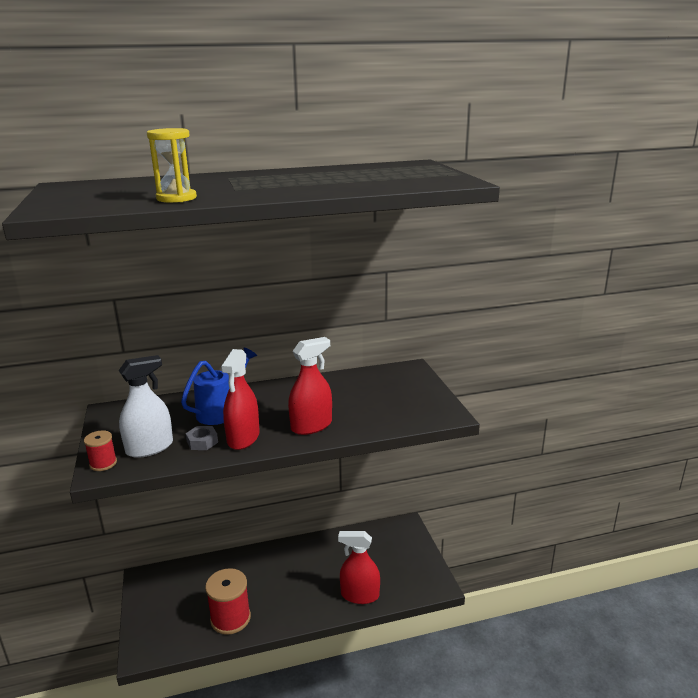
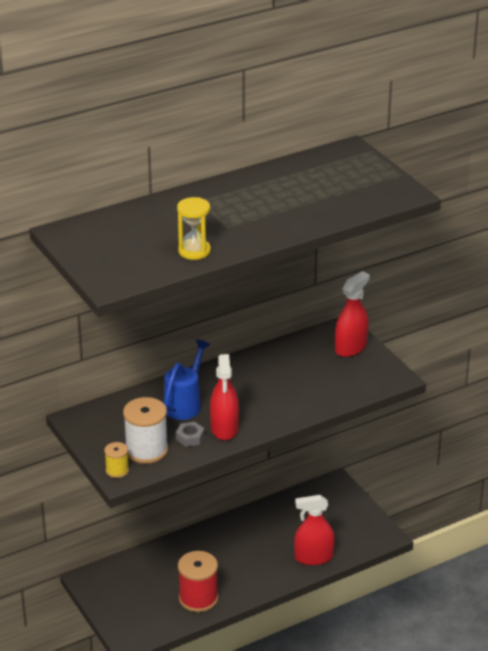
camera: 15 degrees left, 10 degrees up
red spool [84,430,117,471] -> yellow spool [104,442,129,478]
white spray bottle [119,355,173,458] -> white spool [123,397,168,464]
red spray bottle [288,337,332,435] -> red spray bottle moved to [335,271,370,357]

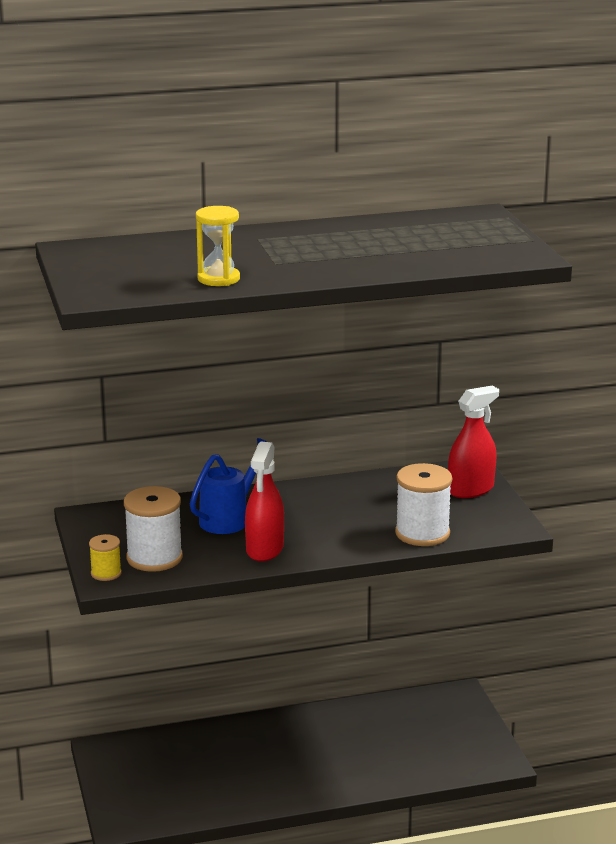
camera: 15 degrees right, 10 degrees down
grey nut [176,422,205,447] -> none
red spool [178,551,218,612] -> none
red spray bottle [294,495,335,565] -> none
none -> white spool [395,463,452,546]

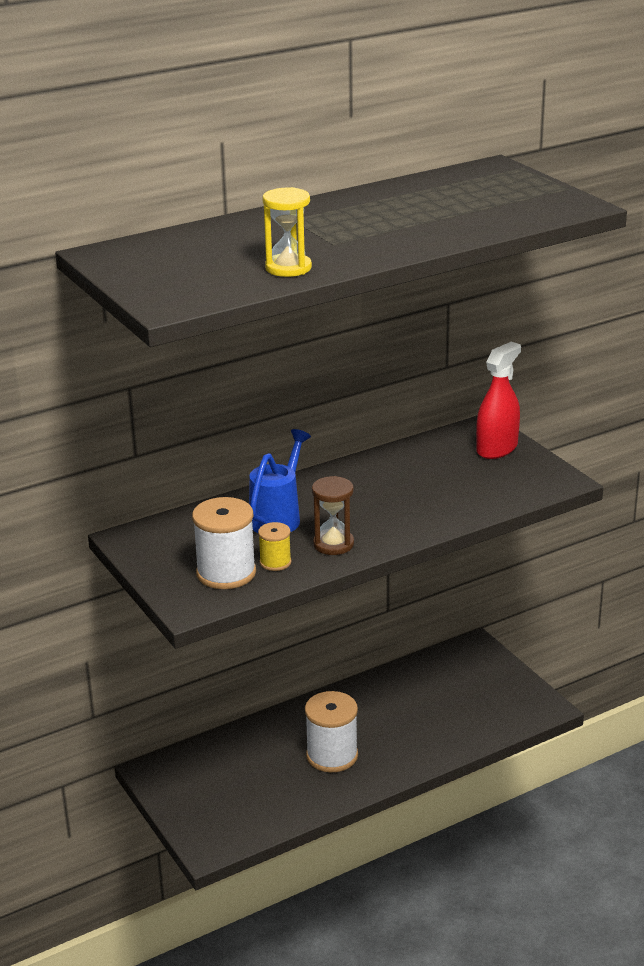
camera: 15 degrees left, 5 degrees up
yellow spool [89,534,122,581] -> yellow spool moved to [258,522,292,571]
red spray bottle [245,442,284,562] -> brown hourglass [312,476,354,555]
white spool [395,463,452,546] -> white spool moved to [305,691,358,772]

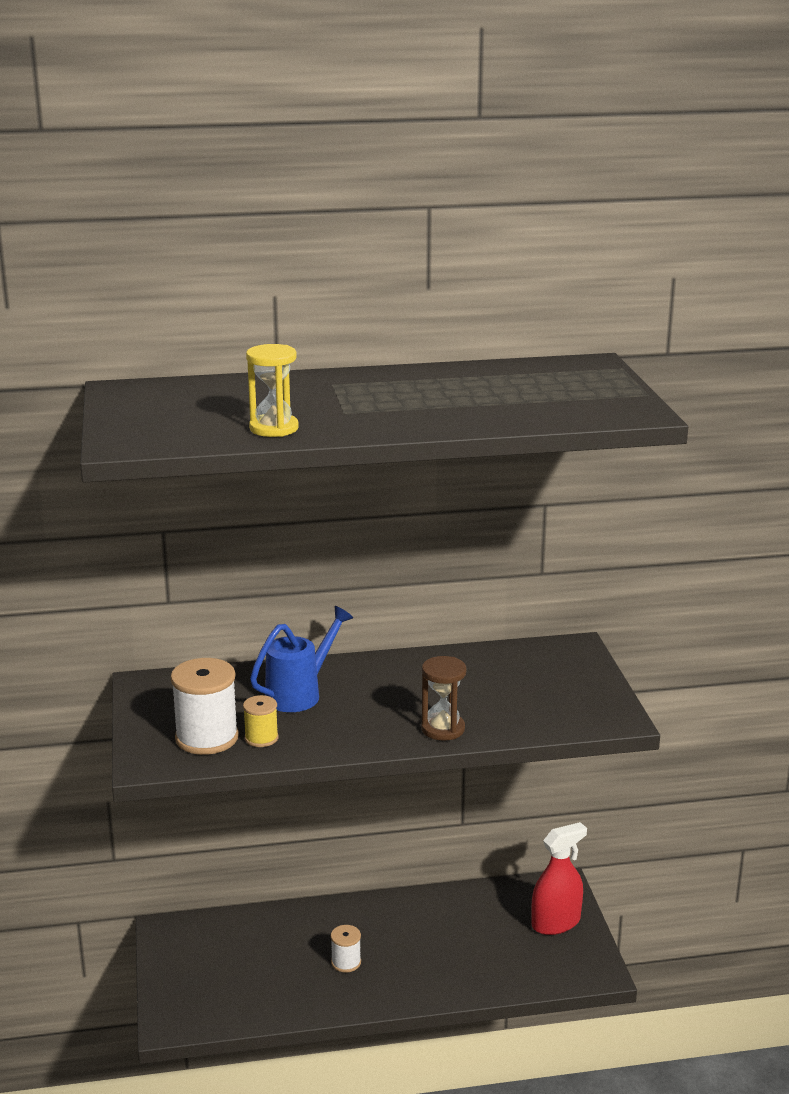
camera: 20 degrees right, 5 degrees down
white spool [305,691,358,772] -> white spool [331,925,361,972], size x0.54
brown hourglass [312,476,354,555] -> brown hourglass moved to [421,656,466,741]
red spray bottle [476,342,521,459] -> red spray bottle moved to [532,822,587,935]

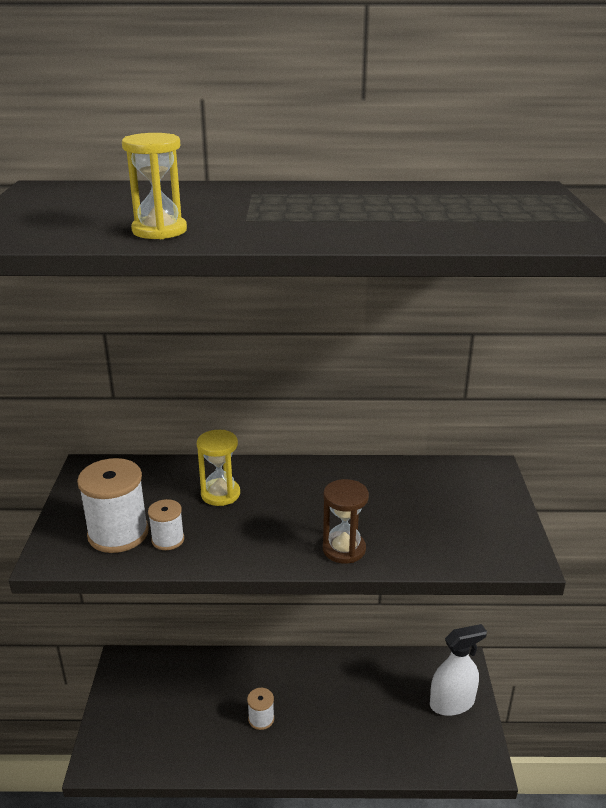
camera: 10 degrees right, 5 degrees up
yellow spool [243,695,278,747] -> white spool [148,499,184,550]
blue watering can [250,606,353,712] -> yellow hourglass [197,430,240,506]
red spray bottle [532,822,587,935] -> white spray bottle [430,624,487,716]

